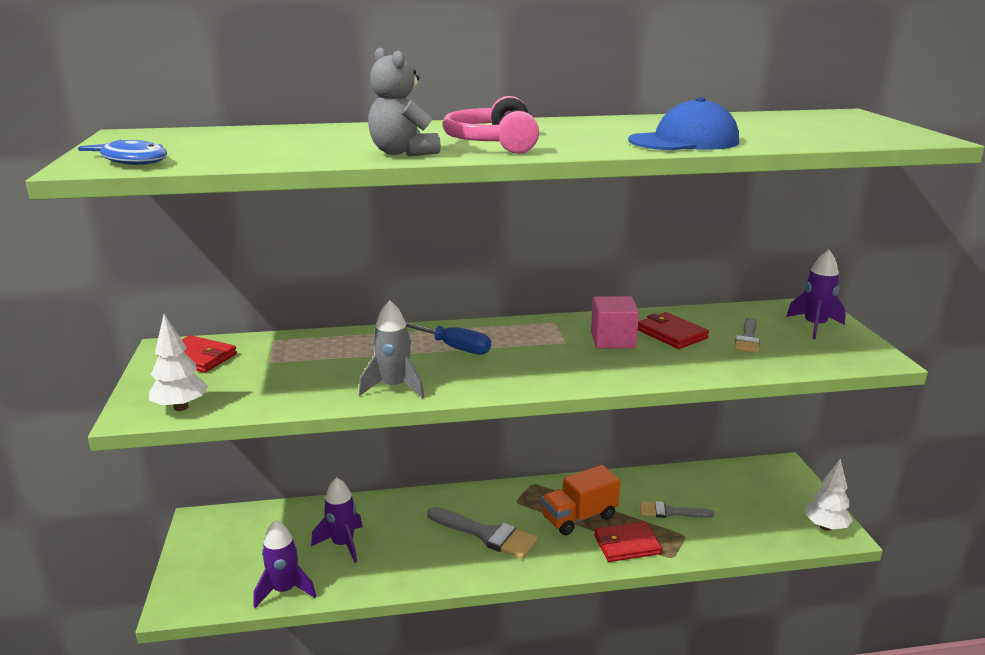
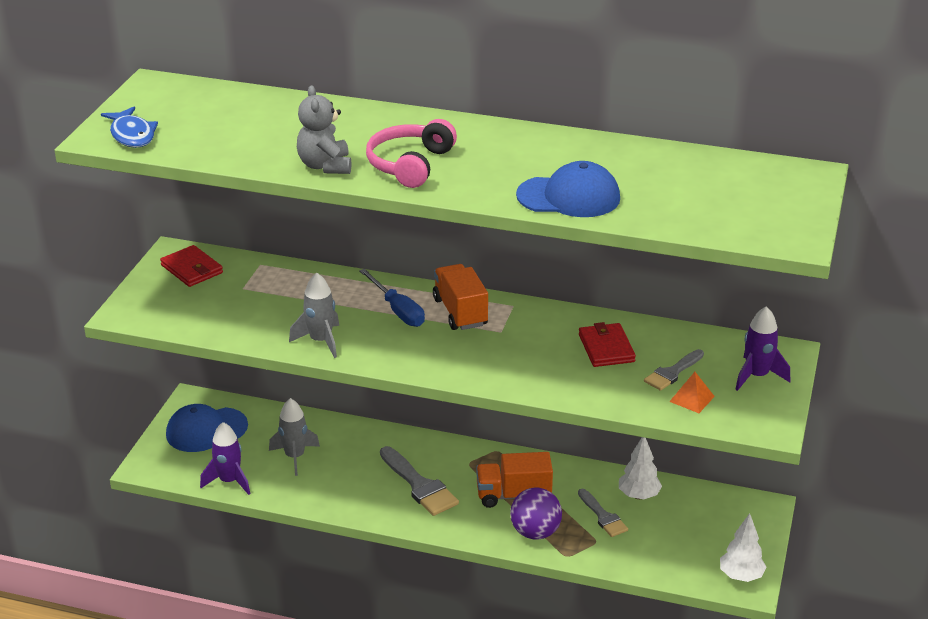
camera: 25 degrees right, 10 degrees up
white tree [149,314,208,411] -> white tree moved to [619,437,662,499]
purple rocket [311,477,363,563] -> grey rocket [269,398,320,476]
pink cube [591,296,639,348] -> none
red wallet [594,521,662,562] -> purple ball [510,488,562,540]
grey brush [640,501,714,518] -> grey brush turned 150 degrees counterclockwise [578,489,628,537]
none -> blue cap [166,404,248,452]
none -> orange truck [433,264,488,330]
none -> orange pyramid [669,372,715,413]

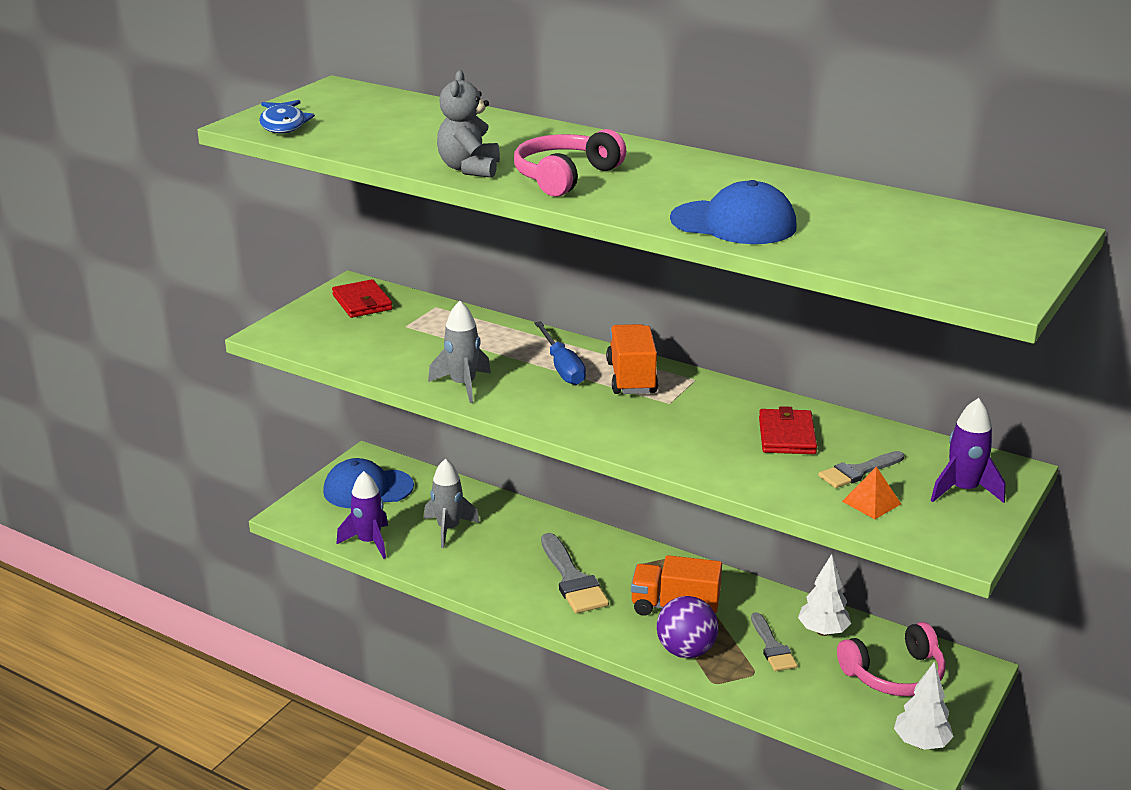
camera: 15 degrees right, 5 degrees down
none -> pink headphones [837,622,946,696]

